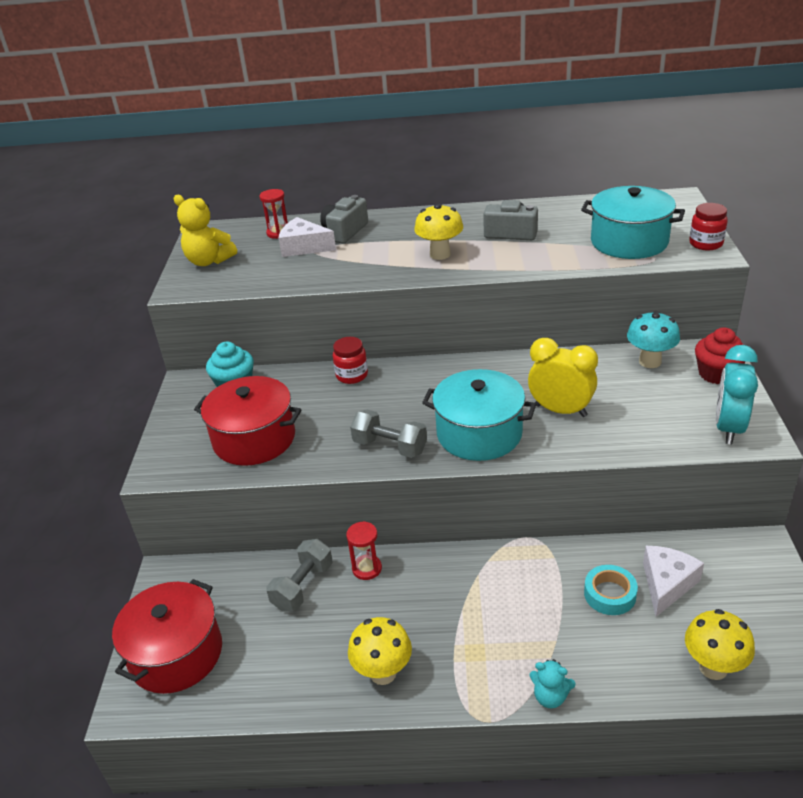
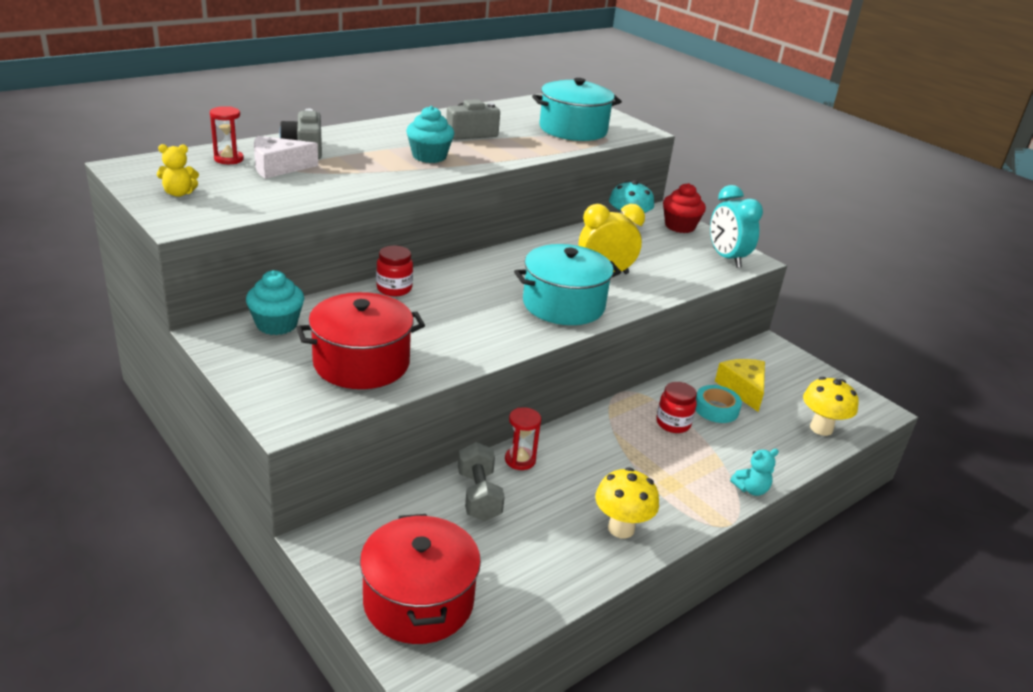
camera: 45 degrees left, 5 degrees down
yellow teddy bear [173,195,237,266] -> yellow teddy bear [157,144,199,197], size x0.60
grey dumbbell [350,410,427,458] -> none
yellow mushroom [414,204,463,260] -> turquoise cupcake [406,106,454,163]
white cheese [643,546,704,617] -> yellow cheese [715,359,765,412]
red jar [689,203,728,250] -> red jar moved to [656,382,697,433]

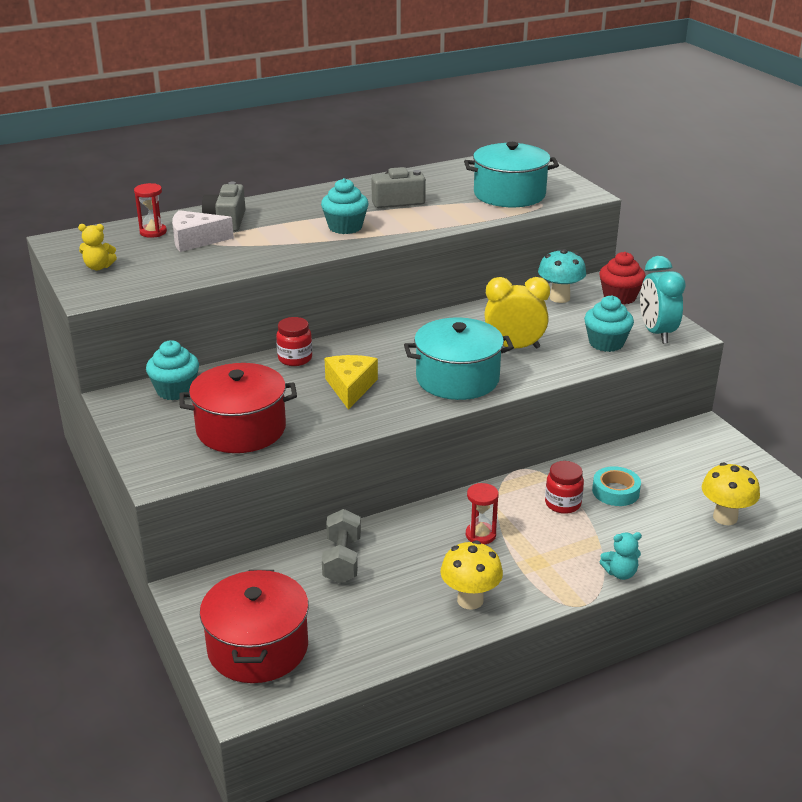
camera: 15 degrees right, 0 degrees up
red hourglass [505,407,541,470] -> red hourglass moved to [466,483,499,544]
yellow cheese [715,359,765,412] -> yellow cheese moved to [325,355,378,410]
none -> turquoise cupcake [584,295,634,352]

